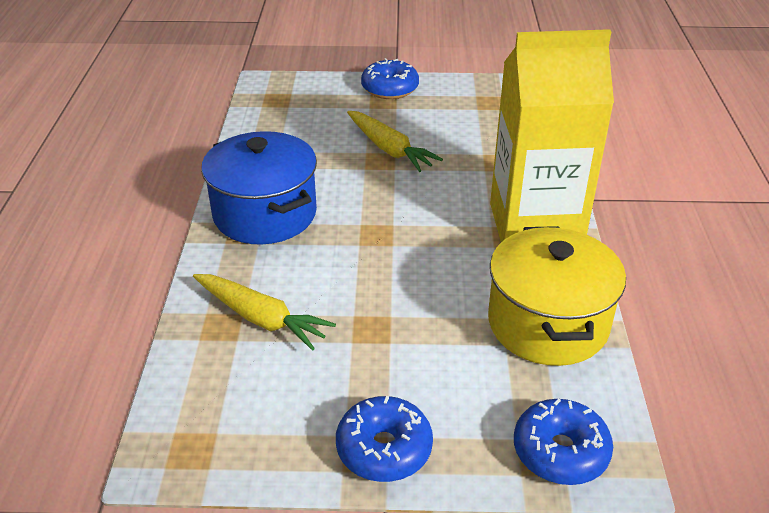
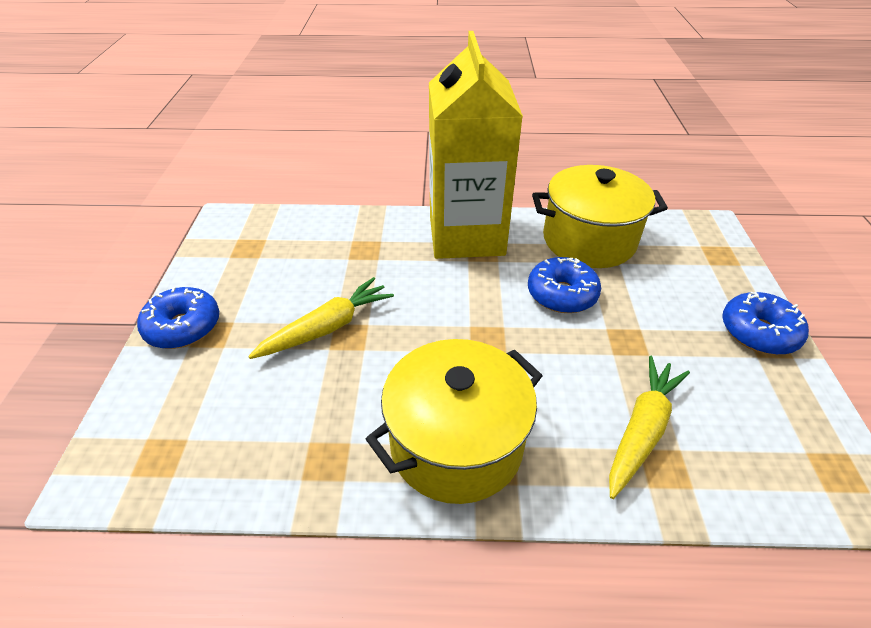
camera: 90 degrees left, 5 degrees up
blue pot [201,131,317,245] -> yellow pot [366,339,543,504]
blue donut [514,398,613,485] -> blue donut moved to [528,257,601,313]

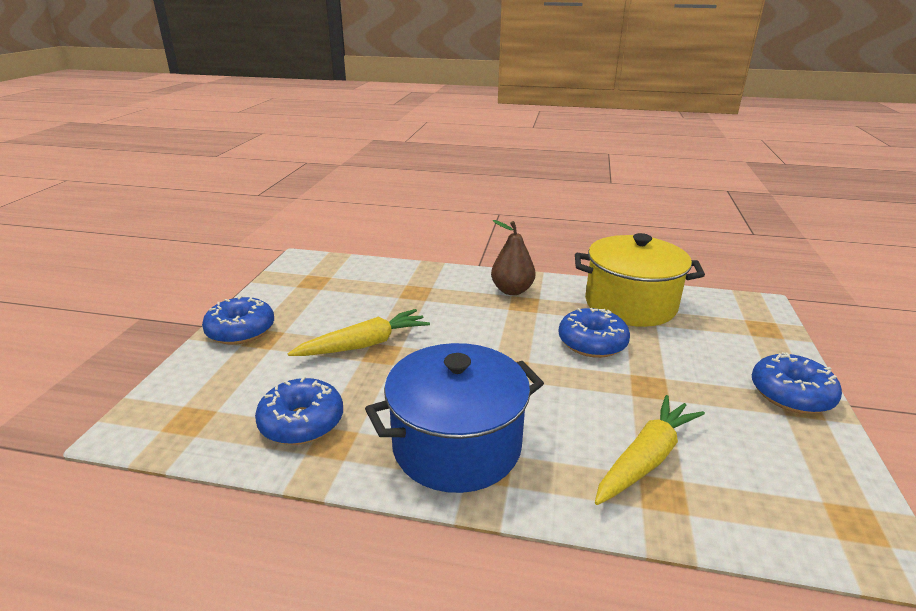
camera: 10 degrees right, 15 degrees down
yellow pot [366,339,543,504] -> blue pot [365,343,544,493]
yellow carton [429,31,523,259] -> brown pear [491,220,536,295]
none -> blue donut [255,376,343,445]

